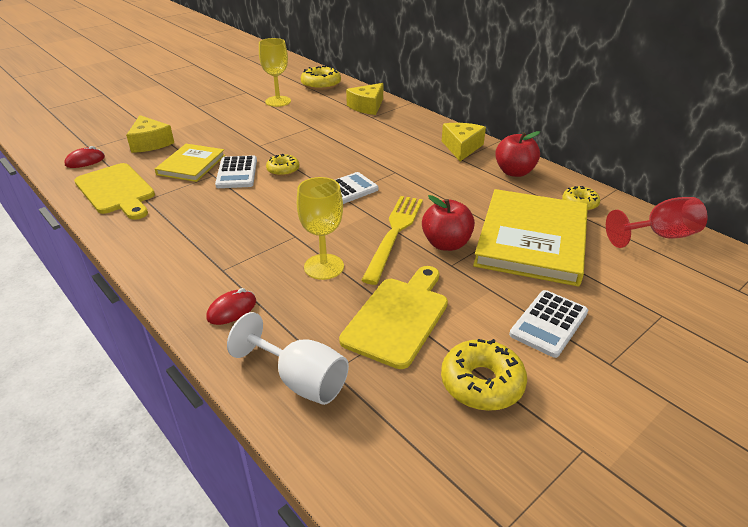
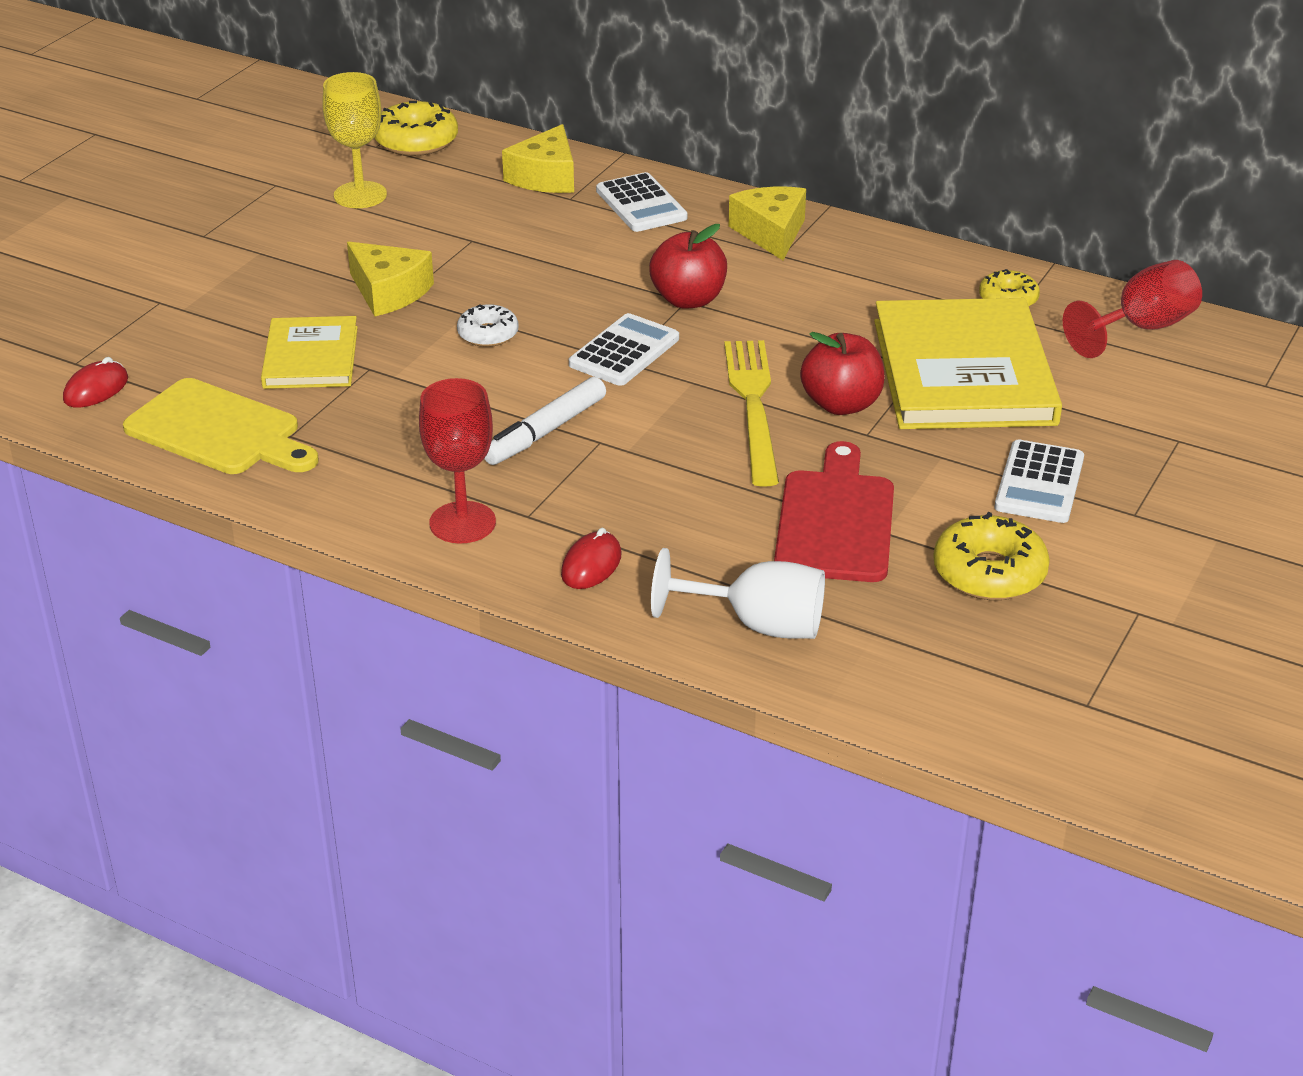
camera: 20 degrees left, 0 degrees up
yellow cheese [126,115,174,153] -> yellow cheese moved to [347,242,434,316]
white calculator [215,155,257,188] -> white calculator moved to [596,172,687,232]
yellow donut [266,154,299,176] -> white donut [457,304,519,347]
yellow goblet [297,177,344,280] -> none
yellow cutting board [339,266,448,369] -> red cutting board [774,441,894,582]
red apple [495,131,540,177] -> red apple moved to [649,224,727,308]
none -> red goblet [419,378,496,544]
none -> white marker [484,377,606,465]

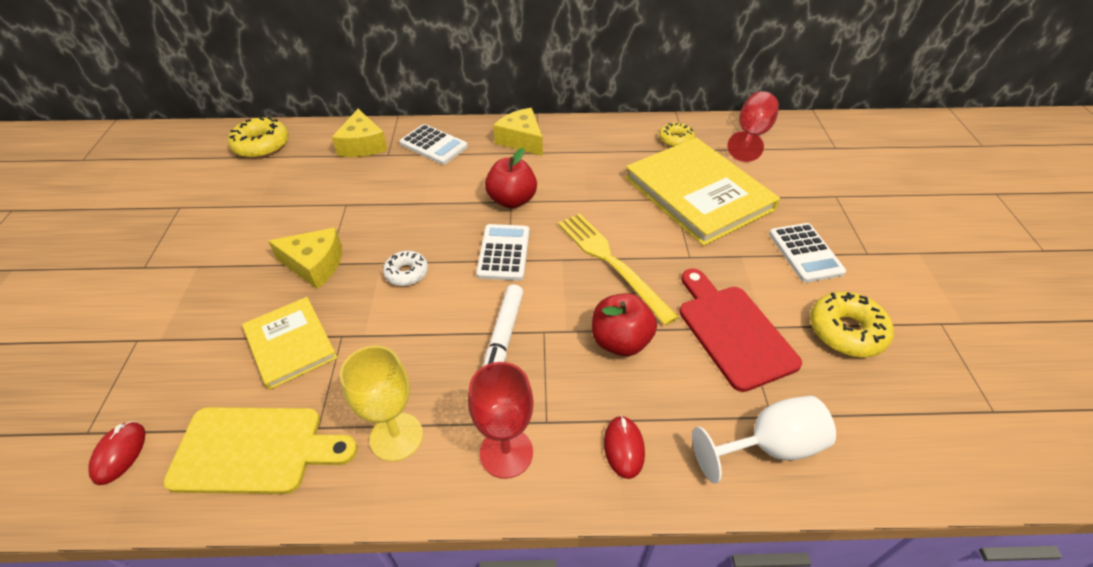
camera: 30 degrees left, 10 degrees up
yellow goblet [322,72,387,208] -> yellow goblet moved to [340,345,423,462]
red apple [800,332,885,415] -> red apple moved to [592,293,657,356]

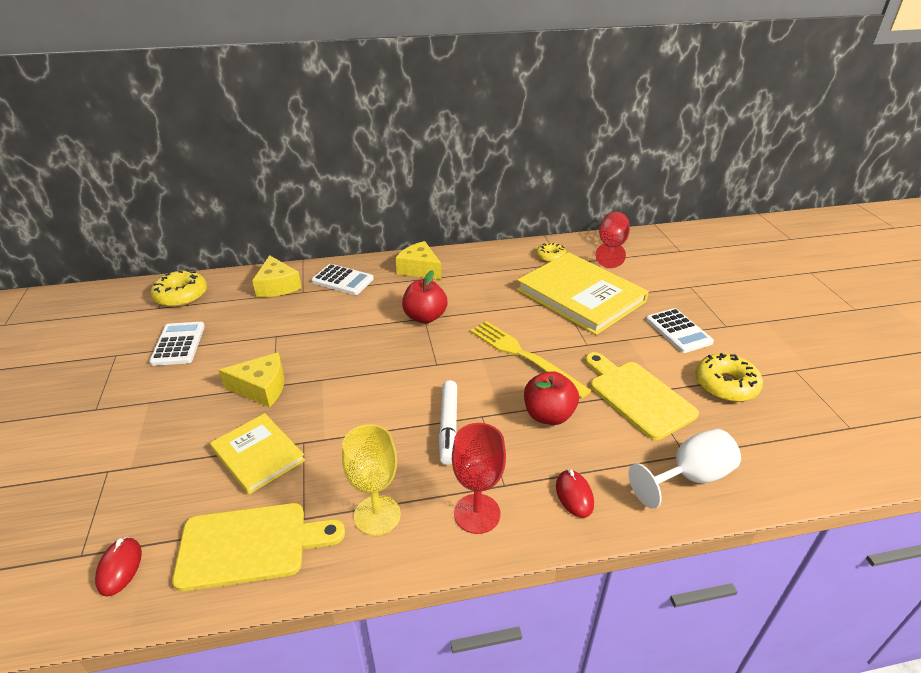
camera: 10 degrees left, 10 degrees down
white donut [383,251,428,286] -> none
white calculator [476,224,530,281] -> white calculator moved to [149,322,205,366]
red cutting board [679,269,802,392] -> yellow cutting board [585,352,699,440]

